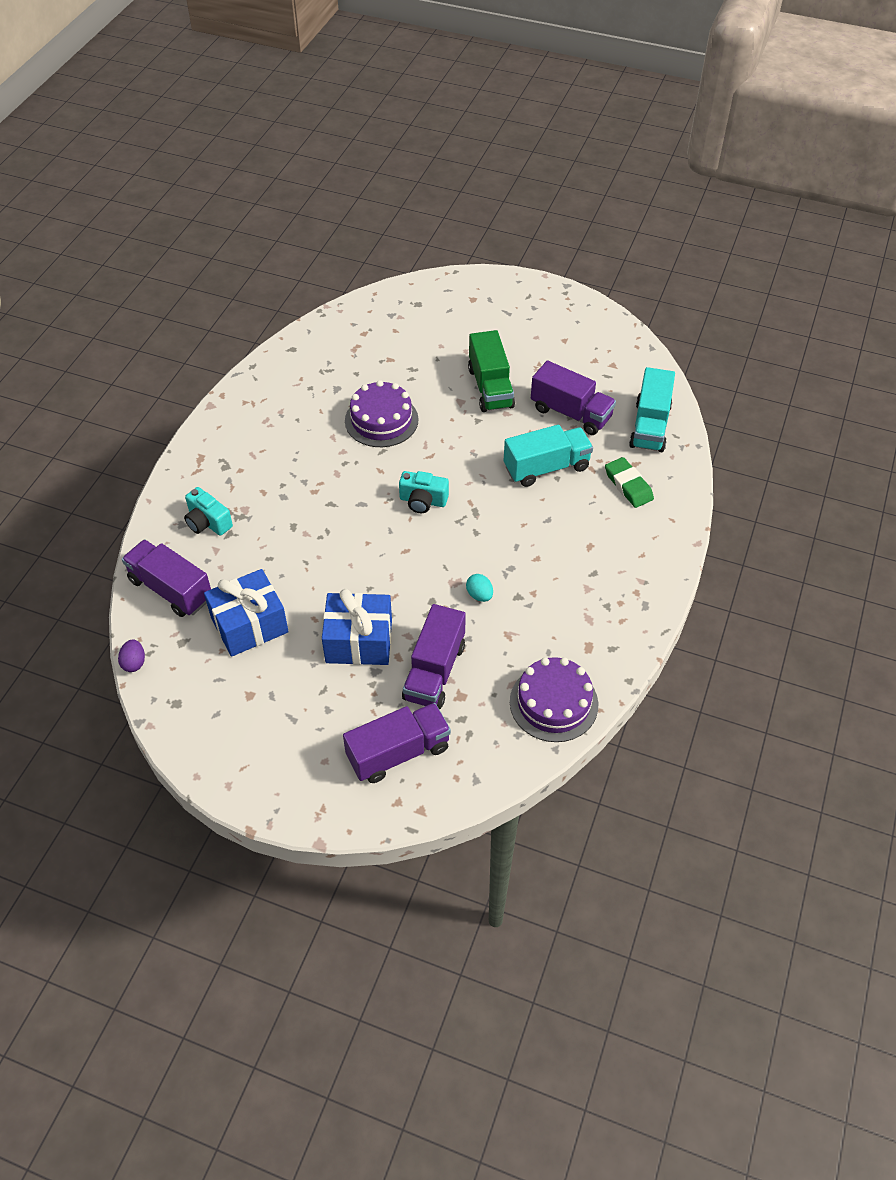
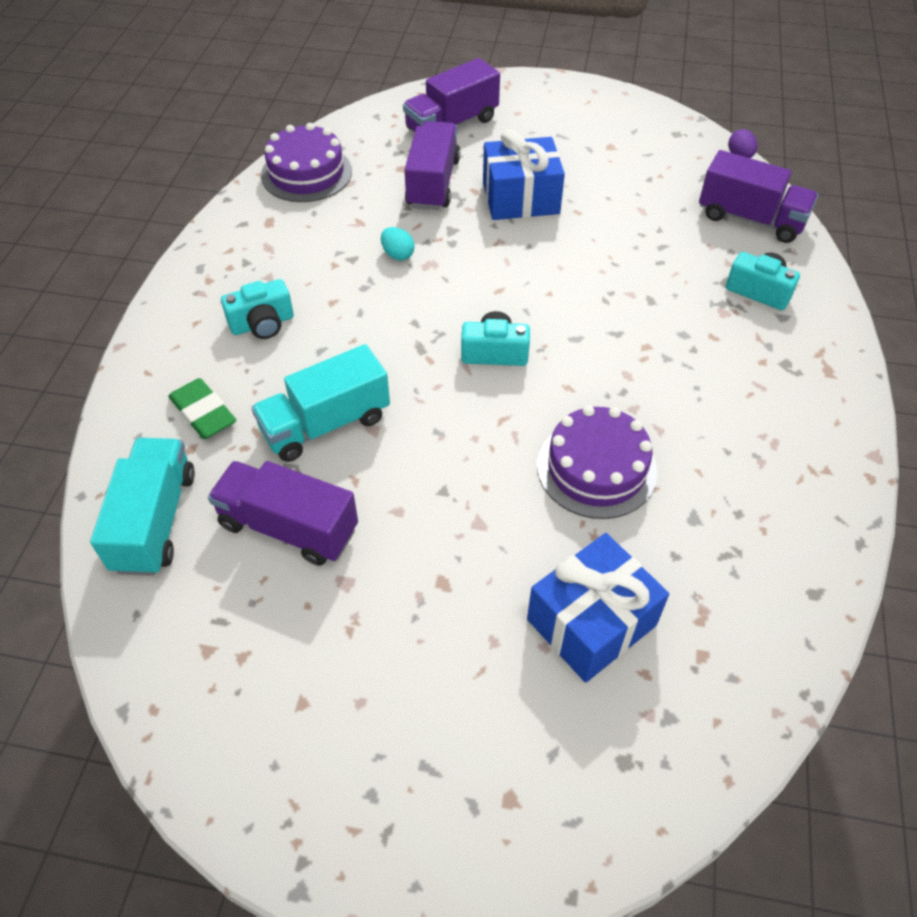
camera: 170 degrees right, 0 degrees up
blue gift [204,569,289,657] -> blue gift moved to [527,533,669,683]
green truck [468,330,515,412] -> none
none -> turquoise camera [221,279,294,339]

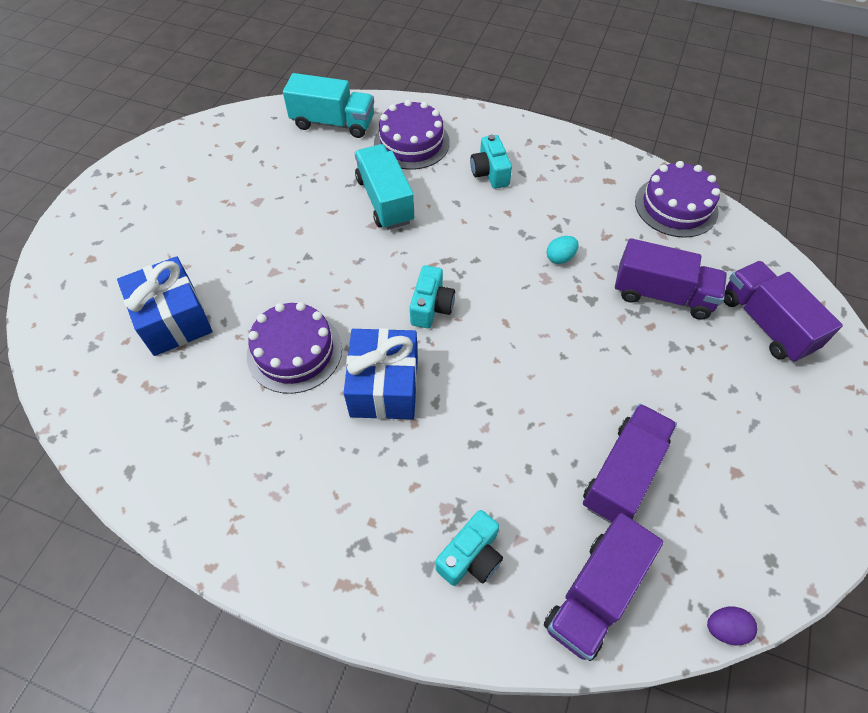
camera: 100 degrees right, 5 degrees up
green eraser [168,378,236,439] -> purple cake [374,100,450,170]
purple truck [208,461,358,566] -> purple truck moved to [583,404,677,524]
blue gift [483,129,565,220] -> blue gift moved to [344,328,418,419]

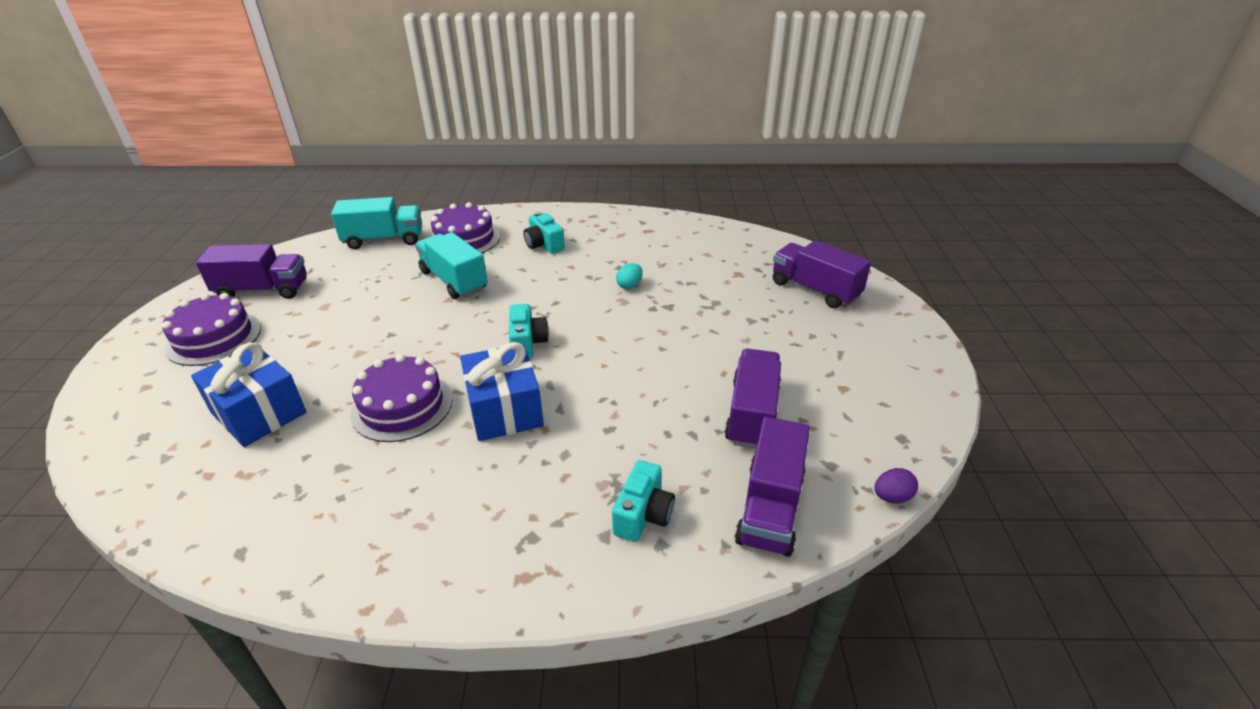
camera: 20 degrees left, 20 degrees down
purple truck [615,238,727,320] -> purple truck moved to [196,244,307,299]
purple cake [635,161,720,238] -> purple cake moved to [162,293,261,366]

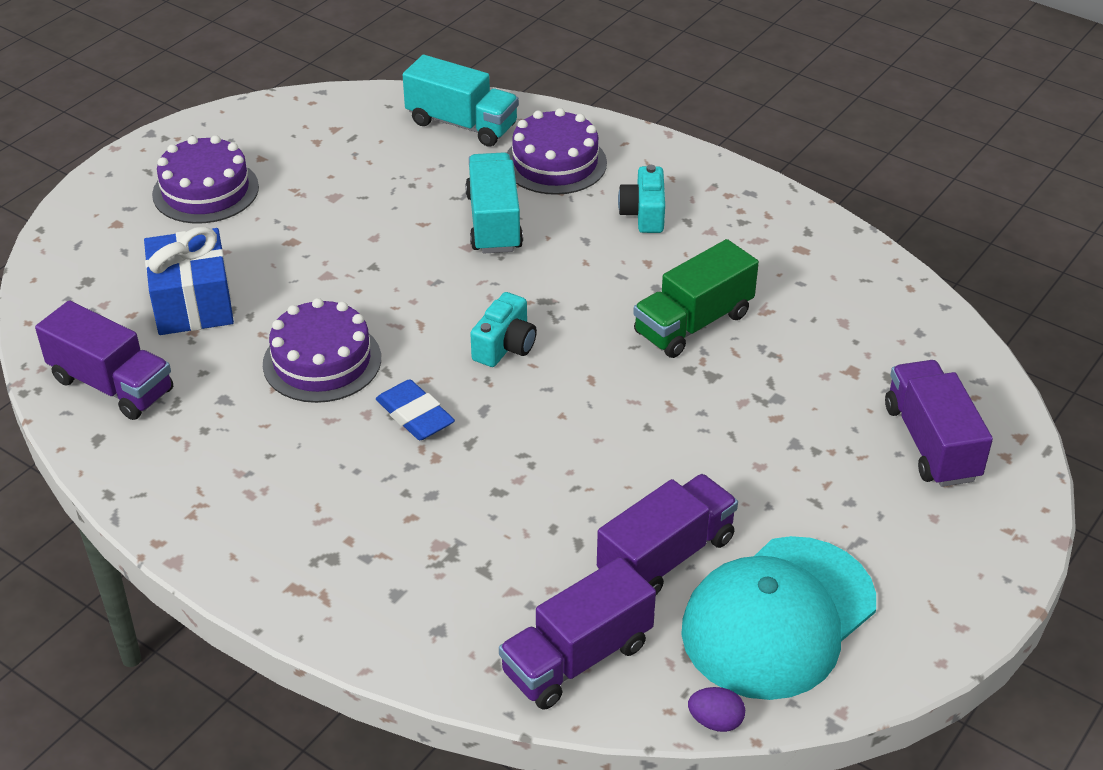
camera: 35 degrees right, 5 degrees up
purple truck [196,244,307,299] -> purple truck moved to [35,300,173,420]
blue gift [460,342,544,441] -> blue eraser [376,379,455,440]
turquoise camera [612,460,675,542] -> none
turquoise egg [616,263,643,289] -> green truck [633,239,759,358]
none -> turquoise cap [681,536,876,700]

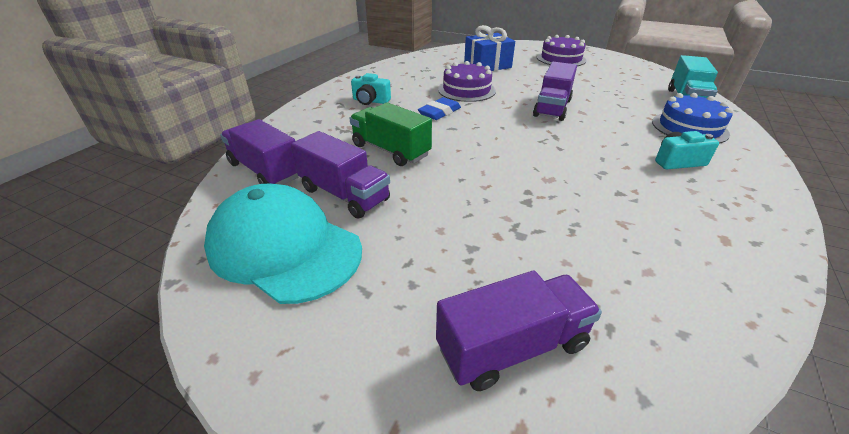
camera: 80 degrees right, 5 degrees down
purple truck [35,300,173,420] -> purple truck moved to [533,62,577,121]
turquoise truck [465,152,523,254] -> none
turquoise camera [470,292,537,367] -> turquoise camera moved to [351,73,391,105]
purple cake [507,108,607,195] -> blue cake [652,93,733,143]
green truck [633,239,759,358] -> green truck moved to [349,103,432,166]
purple egg [688,687,745,732] -> none

